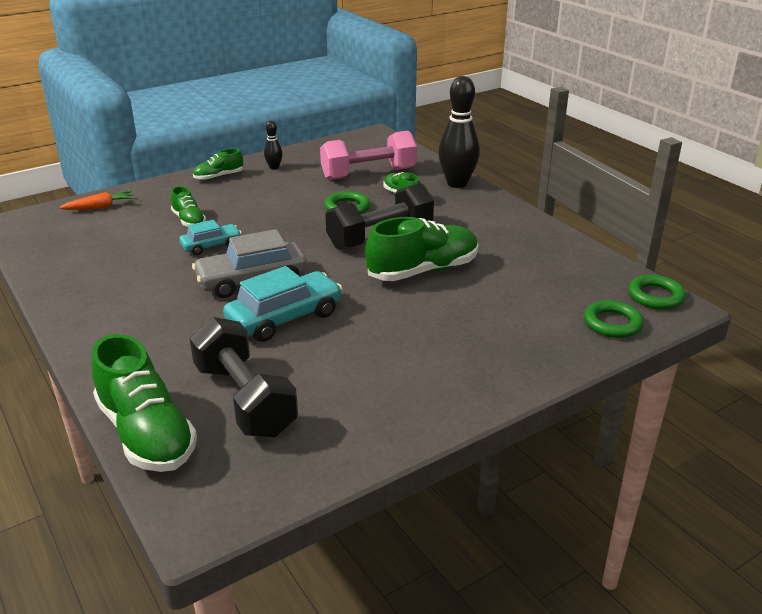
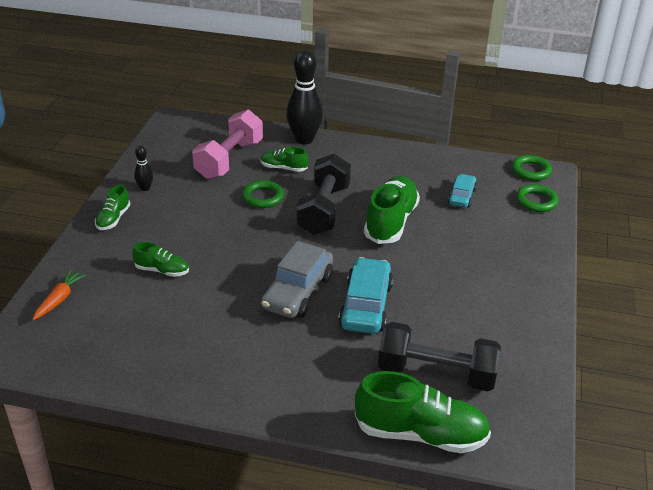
camera: 45 degrees left, 5 degrees up
turquoise car [179,220,242,255] -> turquoise car moved to [448,174,477,208]

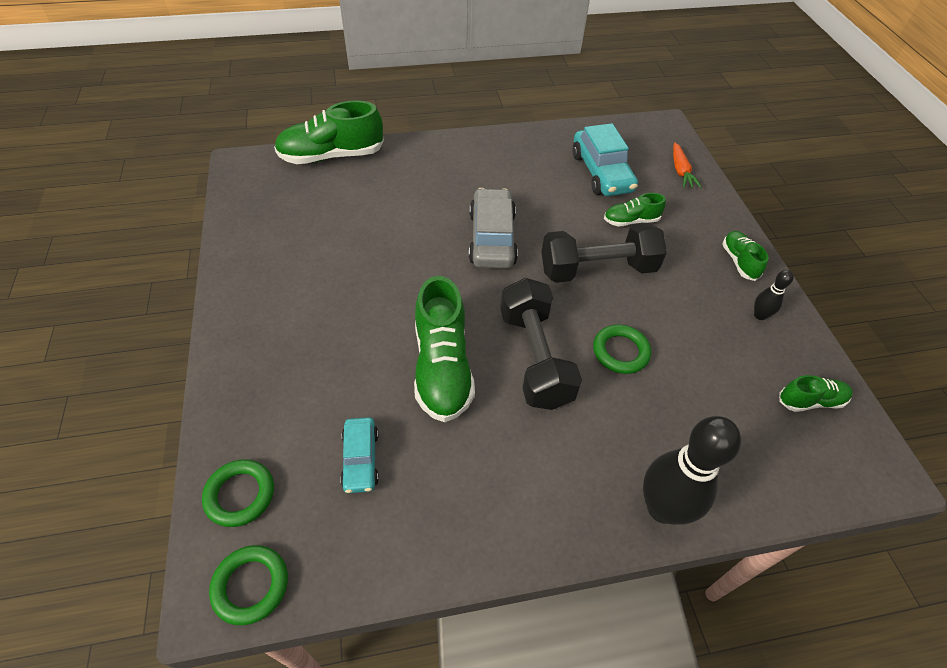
camera: 155 degrees right, 15 degrees up
pink dumbbell [192,110,263,179] -> none
green shoe [260,147,308,172] -> green shoe moved to [779,375,853,412]
turquoise car [339,257,393,334] -> turquoise car moved to [572,123,638,196]
black dumbbell [378,322,501,392] -> black dumbbell moved to [541,223,667,283]

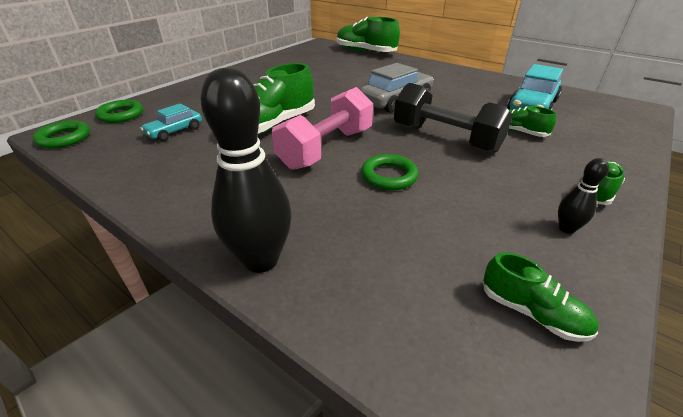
camera: 50 degrees right, 15 degrees down
black dumbbell [500,278,582,410] -> pink dumbbell [272,87,373,170]
orange carrot [673,143,702,188] -> none

